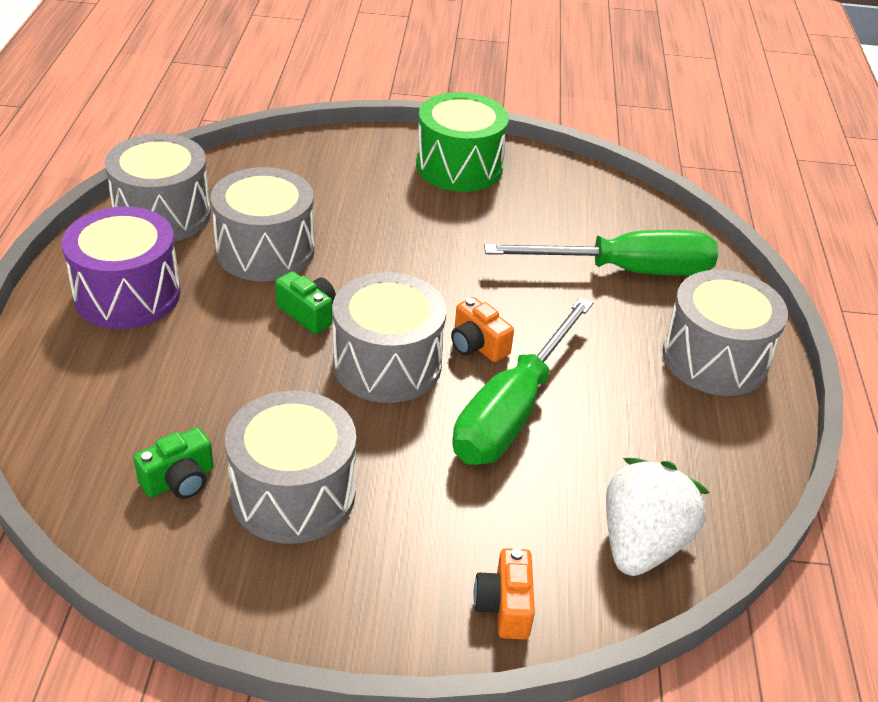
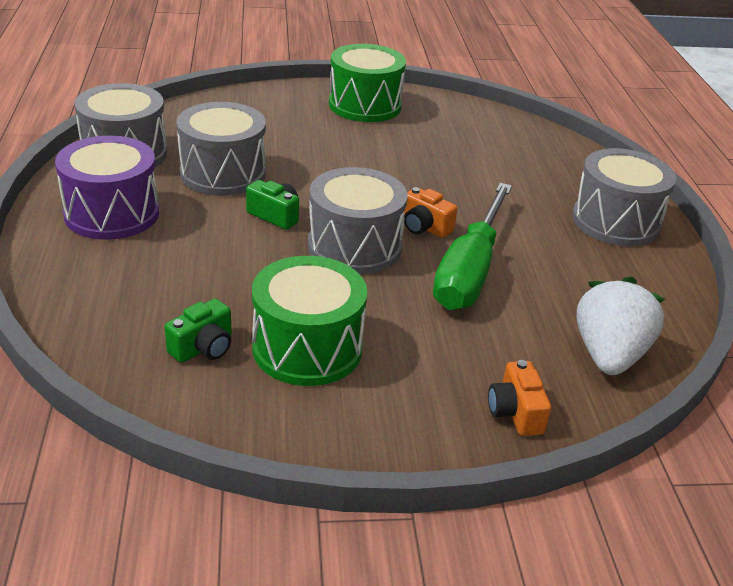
camera: 10 degrees left, 5 degrees down
grey drum [225,391,356,544] -> green drum [252,256,367,386]
green screwdriver [484,230,718,276] -> none

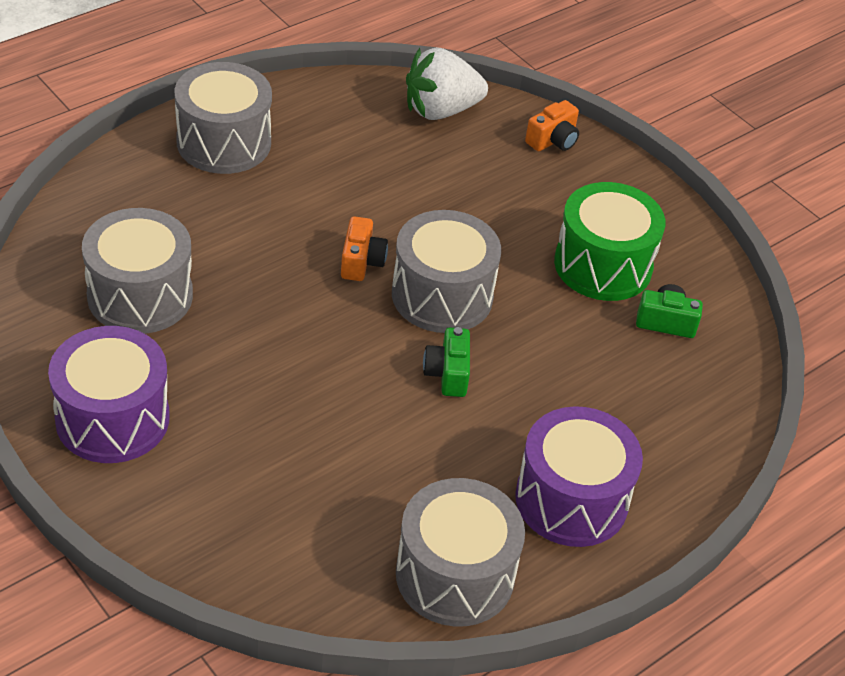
camera: 125 degrees left, 10 degrees up
grey drum [177,102,266,196] -> grey drum moved to [82,208,193,334]
green drum [329,44,406,122] -> purple drum [48,326,170,463]
green screwdriver [433,183,512,310] -> none

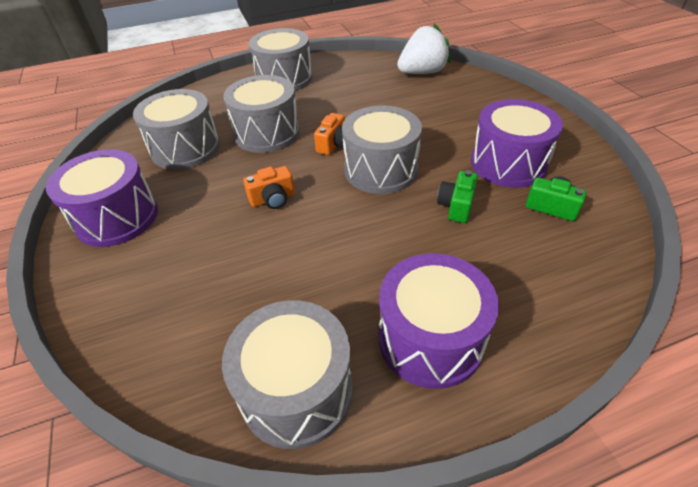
camera: 25 degrees right, 0 degrees up
white strawberry [406,47,488,120] -> white strawberry turned 150 degrees clockwise [397,23,450,74]
green camera [423,327,470,397] -> green camera moved to [437,170,478,223]
orange camera [525,100,579,151] -> orange camera moved to [243,166,295,209]
green drum [554,182,665,301] -> purple drum [471,99,563,188]
none -> grey drum [223,75,300,153]

